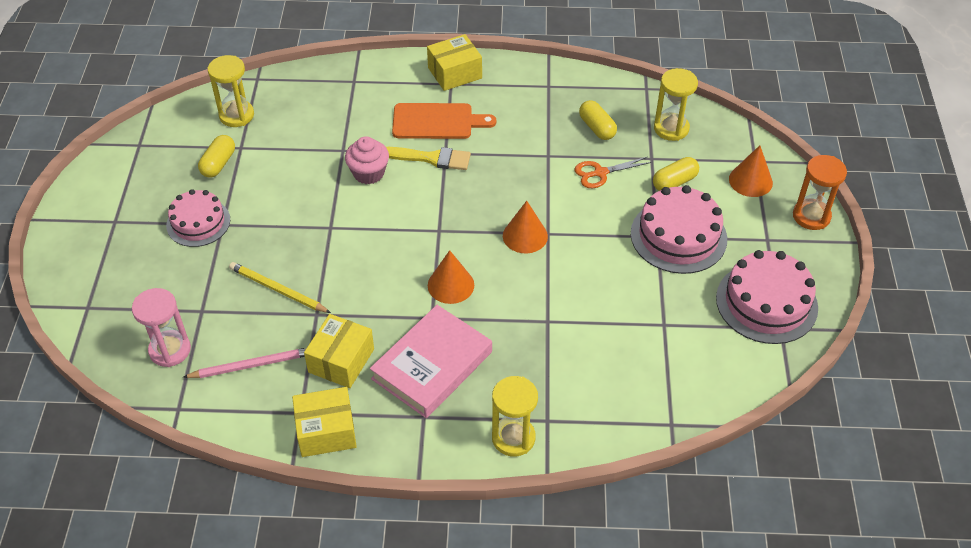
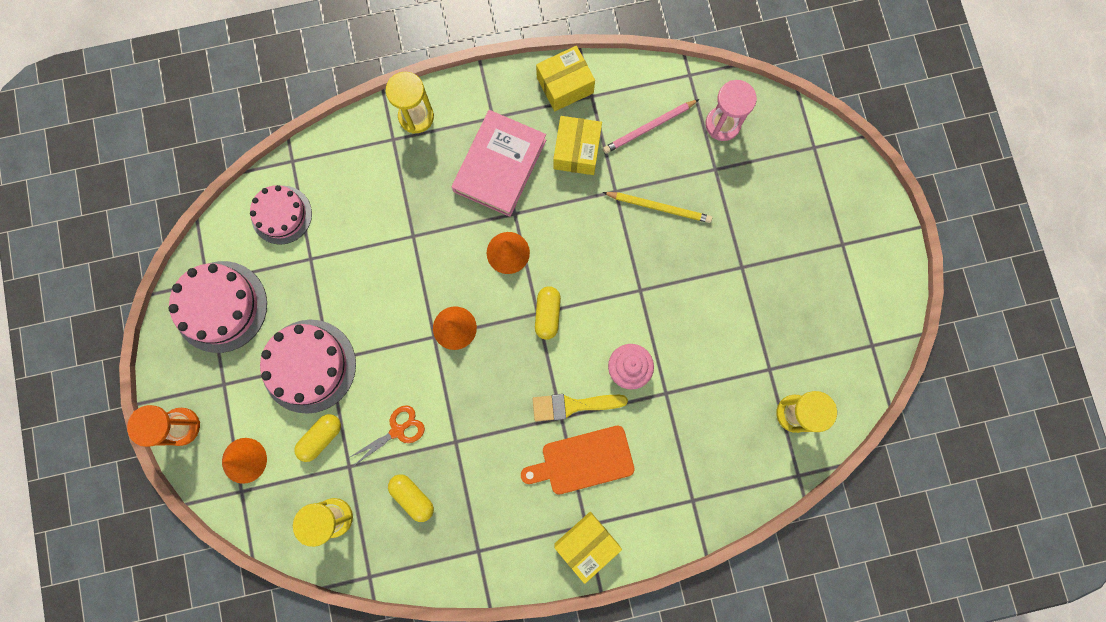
camera: 165 degrees right, 30 degrees up
pink cake [166,189,230,247] -> pink cake moved to [250,185,312,245]
yellow capsule [198,135,235,178] -> yellow capsule moved to [535,286,561,340]

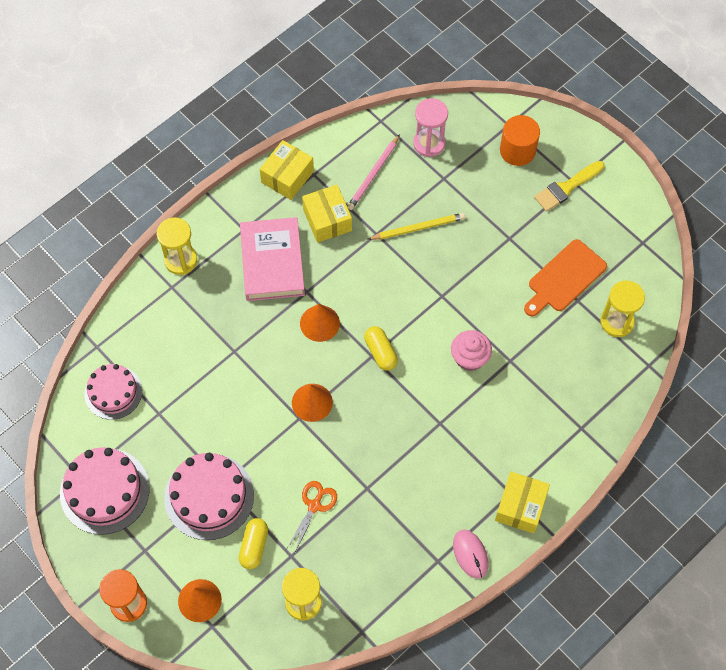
camera: 30 degrees left, 15 degrees down
yellow capsule [388,474,434,522] -> none
orange cutting board [521,426,635,495] -> orange cutting board moved to [524,239,607,316]
yellow brush [533,394,628,422] -> yellow brush moved to [534,161,604,212]
none -> pink mouse [453,529,488,579]
none -> orange cylinder [500,115,540,166]

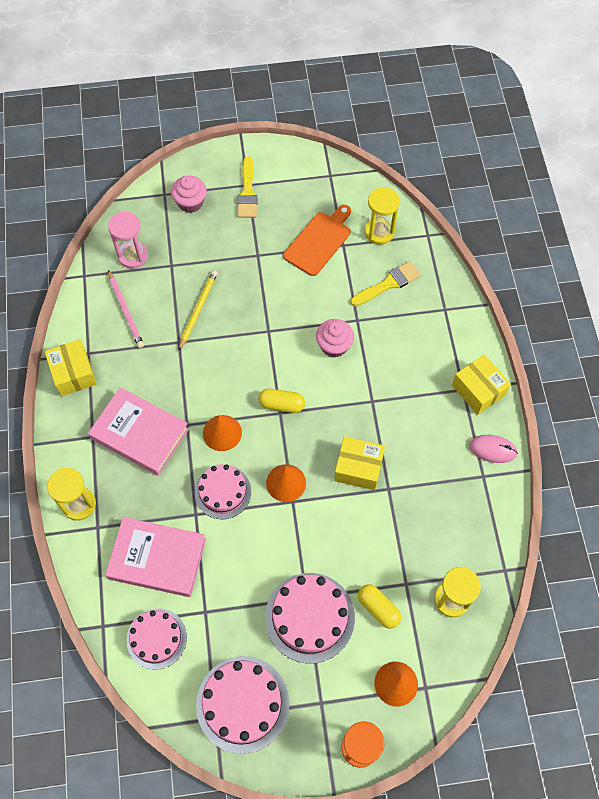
camera: 55 degrees left, 0 degrees up
orange scissors [287,481,337,552] -> none
yellow box [302,185,352,243] -> yellow box moved to [334,436,385,490]
orange cylinder [500,115,540,166] -> pink cupcake [171,176,207,213]
orange cutting board [524,239,607,316] -> orange cutting board turned 135 degrees counterclockwise [283,205,351,276]
none -> pink book [105,517,206,597]
none -> pink cake [195,464,251,519]
none -> yellow brush [351,261,421,306]

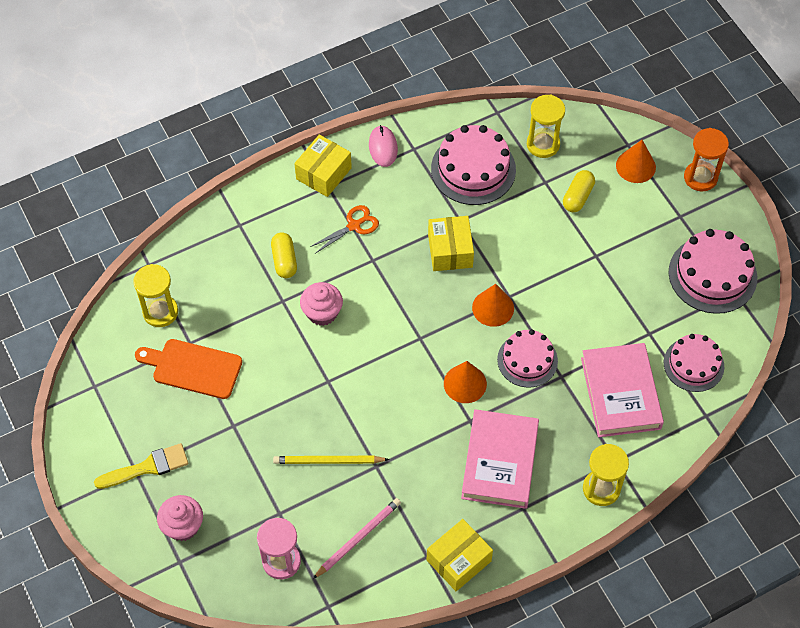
camera: 110 degrees left, 5 degrees down
yellow capsule [258,389,305,413] -> yellow capsule moved to [271,233,297,278]
pink cake [265,573,355,664] -> pink cake moved to [431,125,516,205]
yellow brush [351,261,421,306] -> none
none -> orange scissors [310,205,379,254]

